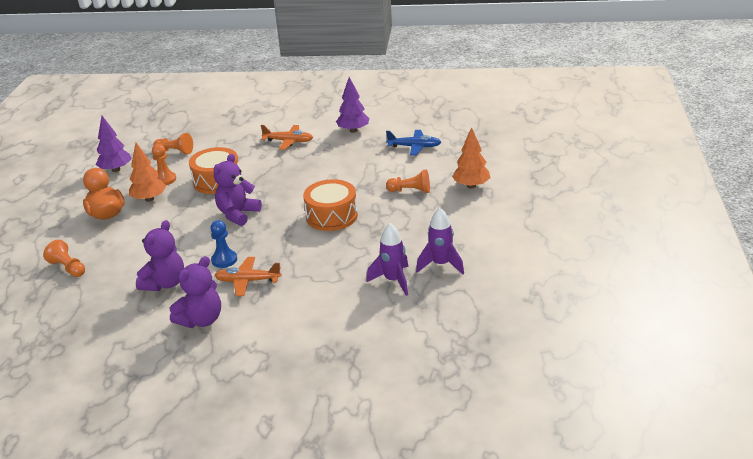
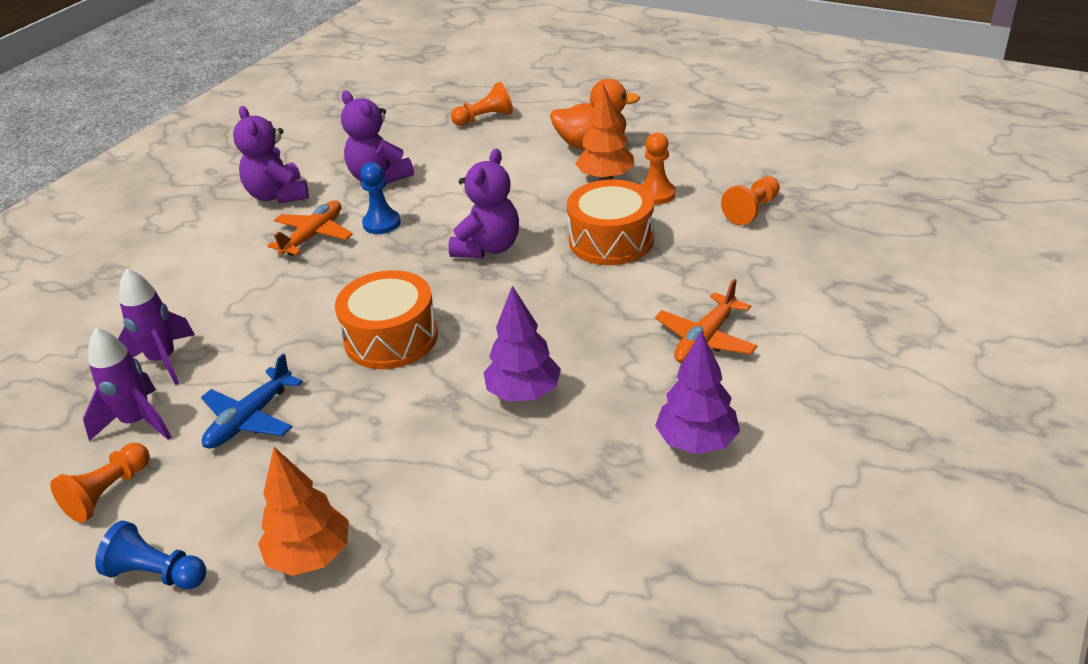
camera: 115 degrees right, 5 degrees up
purple tree [96,116,132,172] -> purple tree moved to [483,286,561,401]
purple teddy bear [214,154,262,226] -> purple teddy bear turned 60 degrees clockwise [448,149,519,258]
blue plane [386,130,441,156] -> blue plane moved to [201,354,303,449]
orange pawn [386,169,430,193] -> orange pawn moved to [50,443,150,523]
none -> blue pawn [95,521,206,589]

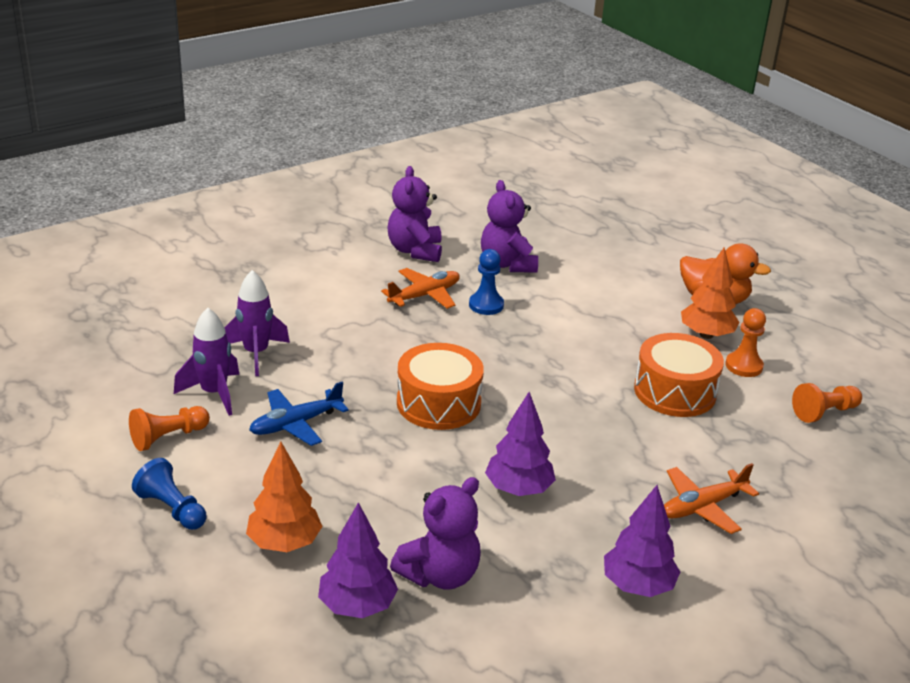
camera: 20 degrees right, 5 degrees down
purple teddy bear [448,149,519,258] -> purple teddy bear moved to [390,477,481,590]
orange pawn [451,82,513,126] -> none
none -> purple tree [318,502,398,618]

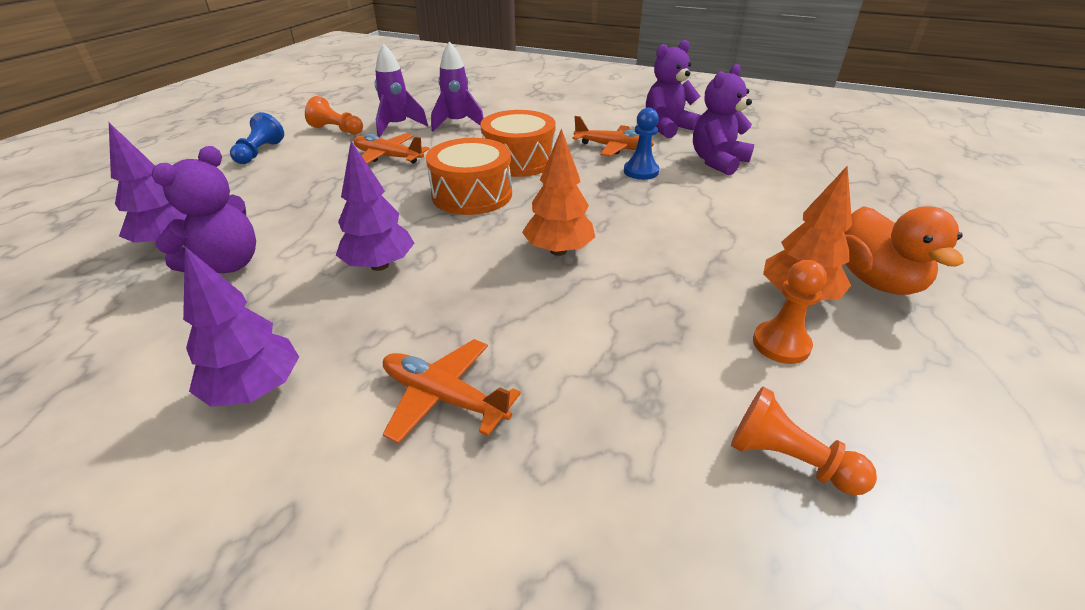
camera: 60 degrees right, 5 degrees up
orange tree [246,442,323,552] -> orange tree moved to [522,128,595,256]
blue plane [249,382,349,446] -> orange plane [354,133,429,164]
purple teddy bear [390,477,481,590] -> purple teddy bear turned 75 degrees counterclockwise [151,146,256,273]
orange drum [634,333,724,417] -> orange drum moved to [480,110,556,177]

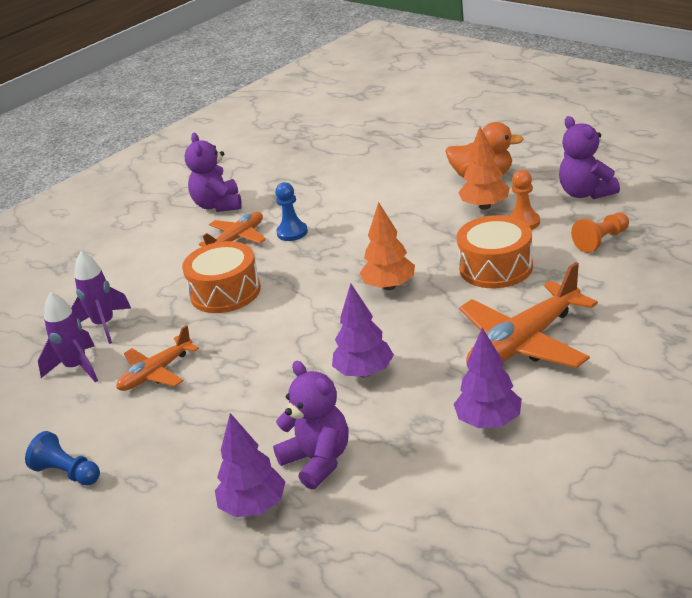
camera: 65 degrees left, 5 degrees down
orange pawn [305,96,363,134] -> none
orange plane [383,339,521,444] -> orange plane [459,262,598,368], size x1.69
orange drum [426,138,512,215] -> orange drum moved to [457,215,533,288]
purple teddy bear [693,64,754,175] -> purple teddy bear moved to [559,116,620,199]

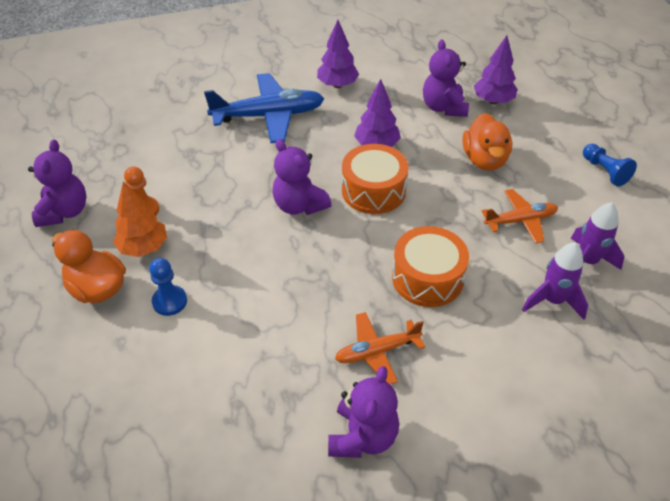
camera: 155 degrees left, 15 degrees up
blue pawn [275,182,308,241] -> blue pawn moved to [149,258,187,316]
orange tree [360,202,415,290] -> purple teddy bear [272,139,331,215]
orange drum [457,215,533,288] -> orange drum moved to [342,144,409,214]
orange plane [459,262,598,368] -> blue plane [204,73,324,143]
orange pawn [571,213,629,253] -> none
none -> orange duck [463,113,512,171]

